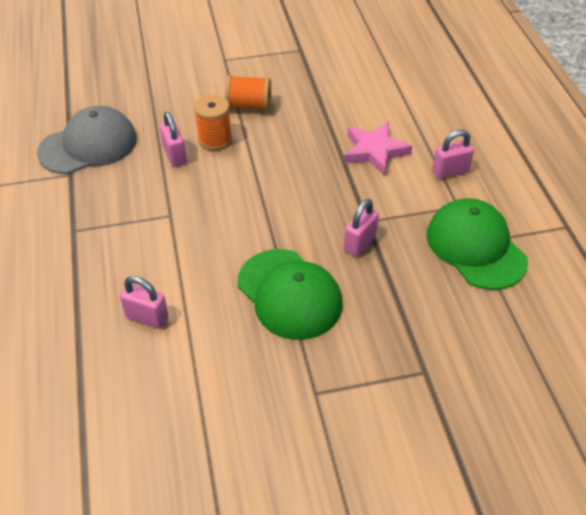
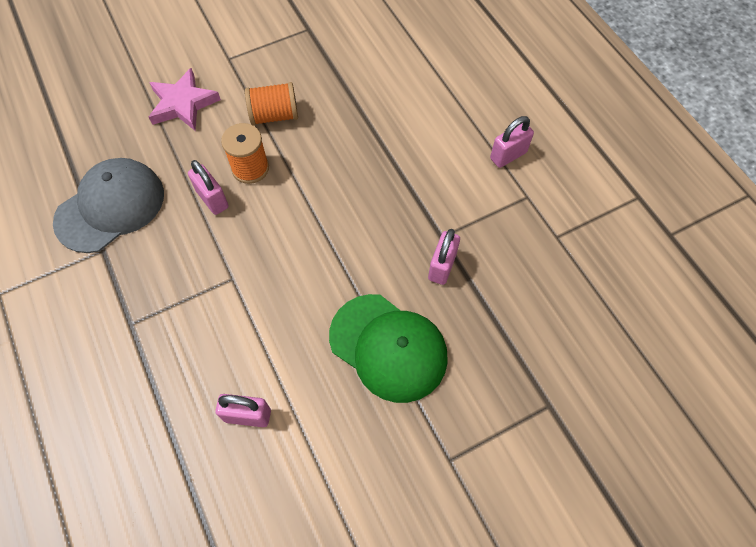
camera: 15 degrees left, 15 degrees up
pink star [344,122,412,176] -> pink star moved to [149,68,221,131]
green cap [426,198,528,290] -> none

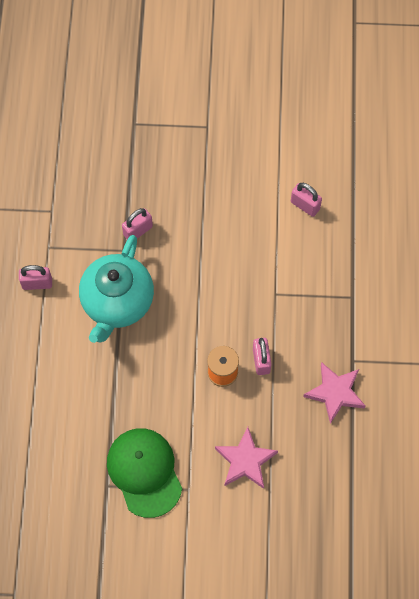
camera: 150 degrees left, 5 degrees up
grey cap [53,158,164,253] -> pink star [303,362,366,424]
orange spool [245,82,298,126] -> none
green cap [329,294,448,403] -> green cap moved to [107,428,182,518]
none -> turquoise teapot [79,235,154,343]

